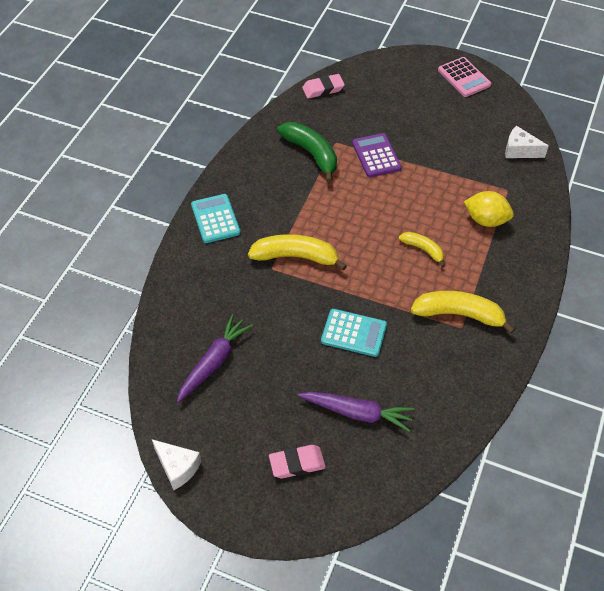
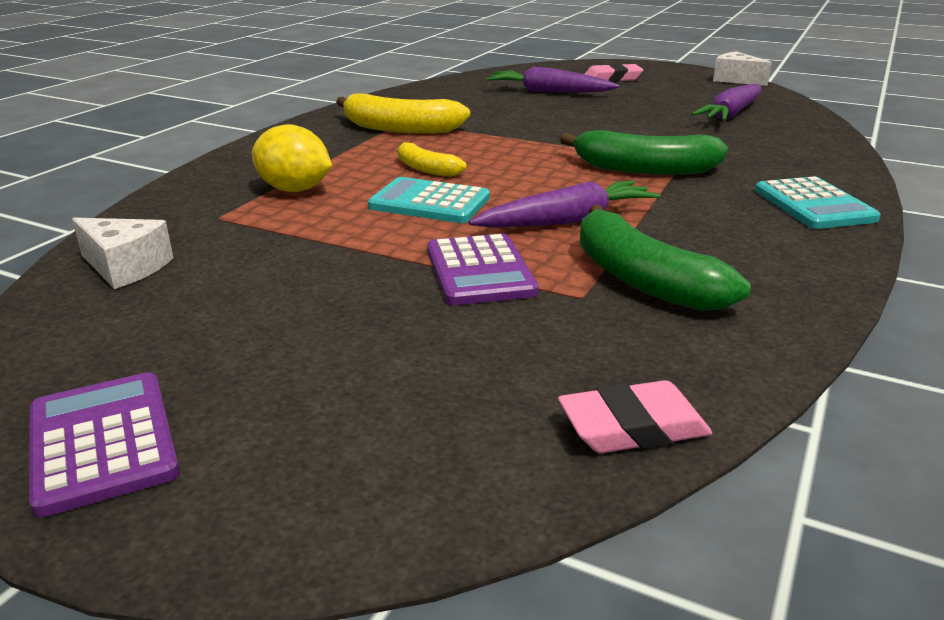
camera: 175 degrees left, 25 degrees down
yellow banana [248,234,347,271] -> green banana [560,130,728,175]
turquoise calculator [321,309,387,357] -> turquoise calculator moved to [368,177,490,223]
pink calculator [438,57,491,97] -> purple calculator [29,372,180,517]
none -> purple carrot [469,180,660,228]

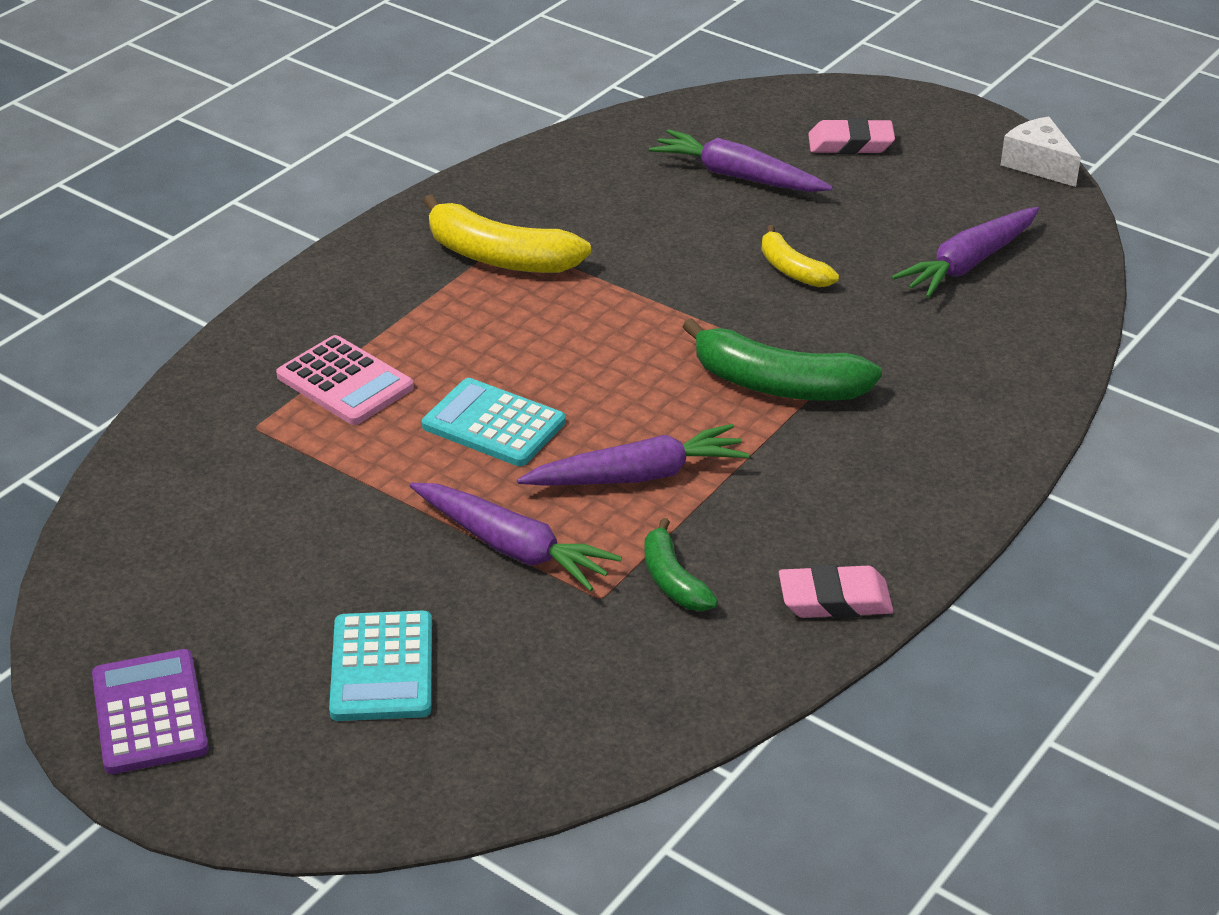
camera: 10 degrees right, 10 degrees up
white cheese [72,218,173,289] -> none
yellow lemon [252,124,332,192] -> pink calculator [276,335,414,425]
yellow banana [398,142,466,177] -> yellow banana moved to [762,225,839,287]
purple calculator [427,234,539,305] -> purple carrot [410,483,622,591]
pink eraser [558,380,712,453] -> pink eraser moved to [779,564,894,618]
green banana [579,205,751,311] -> green banana [645,518,718,611], size x0.58
turquoise calculator [755,176,881,229] -> turquoise calculator moved to [329,611,432,721]

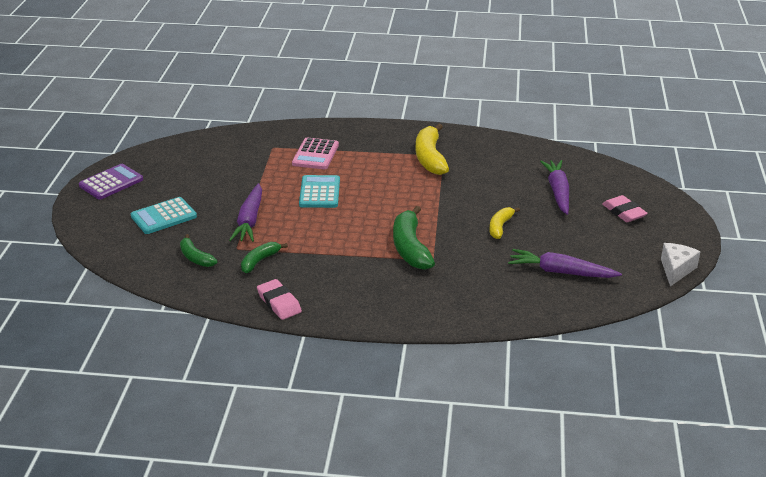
camera: 60 degrees right, 5 degrees down
purple carrot [517,424,749,486] -> none
none -> green banana [180,234,218,267]

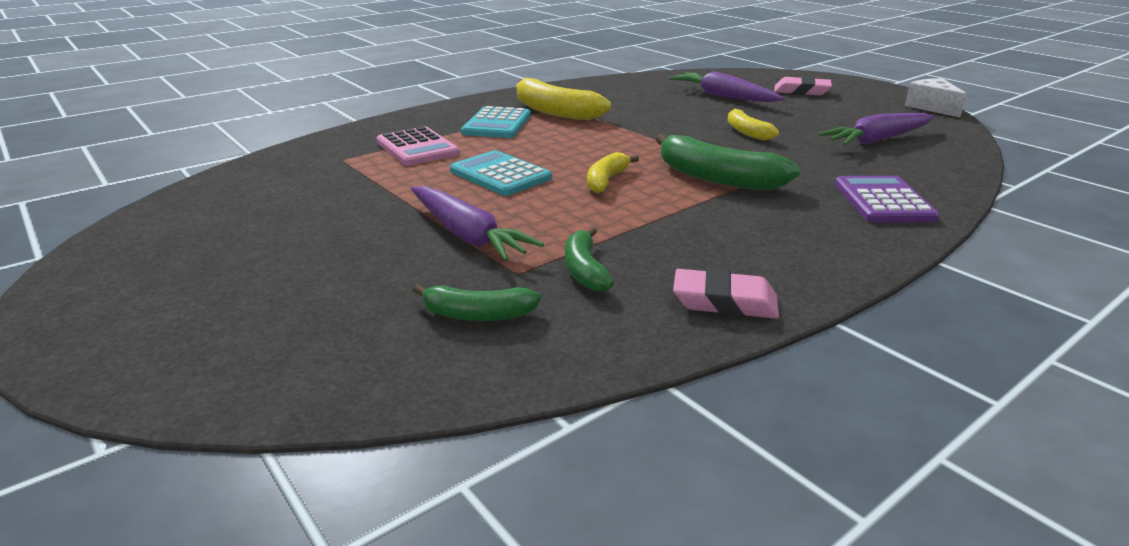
camera: 45 degrees left, 5 degrees down
purple calculator [79,164,143,200] -> purple calculator moved to [835,176,940,223]
turquoise calculator [131,197,197,234] -> turquoise calculator moved to [461,106,531,138]
none -> yellow banana [587,152,639,193]

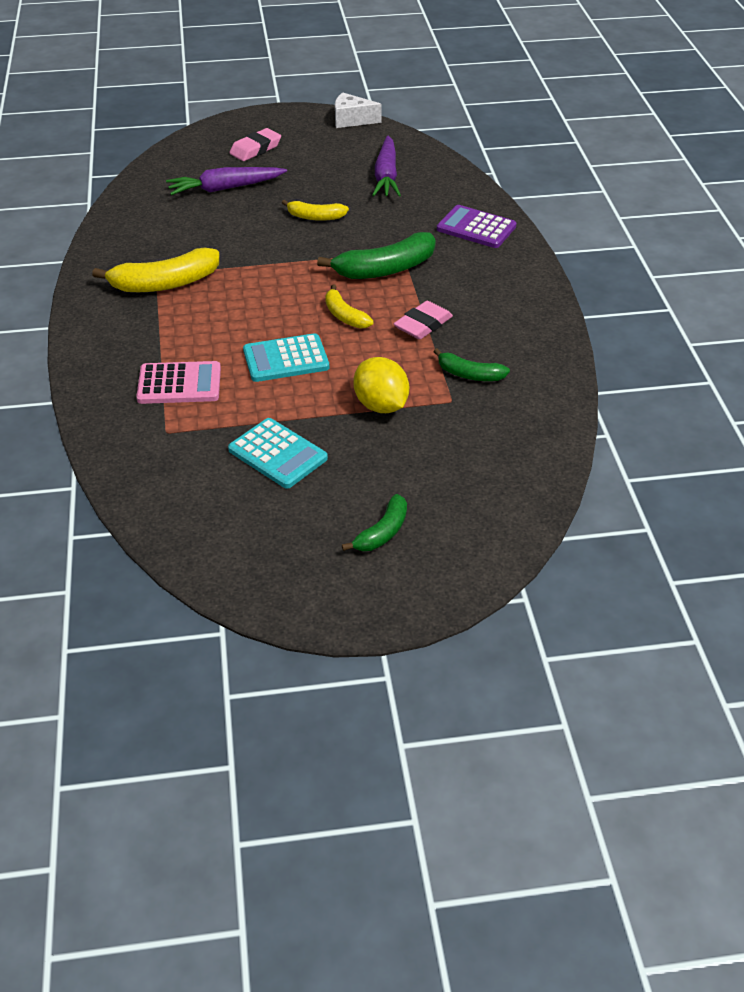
camera: 60 degrees left, 15 degrees up
purple carrot [411,186,544,261] -> yellow lemon [353,357,409,413]
green banana [413,284,541,321] -> green banana moved to [342,494,407,551]
turquoise calculator [461,106,531,138] -> turquoise calculator moved to [228,418,328,488]
pink eraser [673,269,779,319] -> pink eraser moved to [394,301,453,339]

